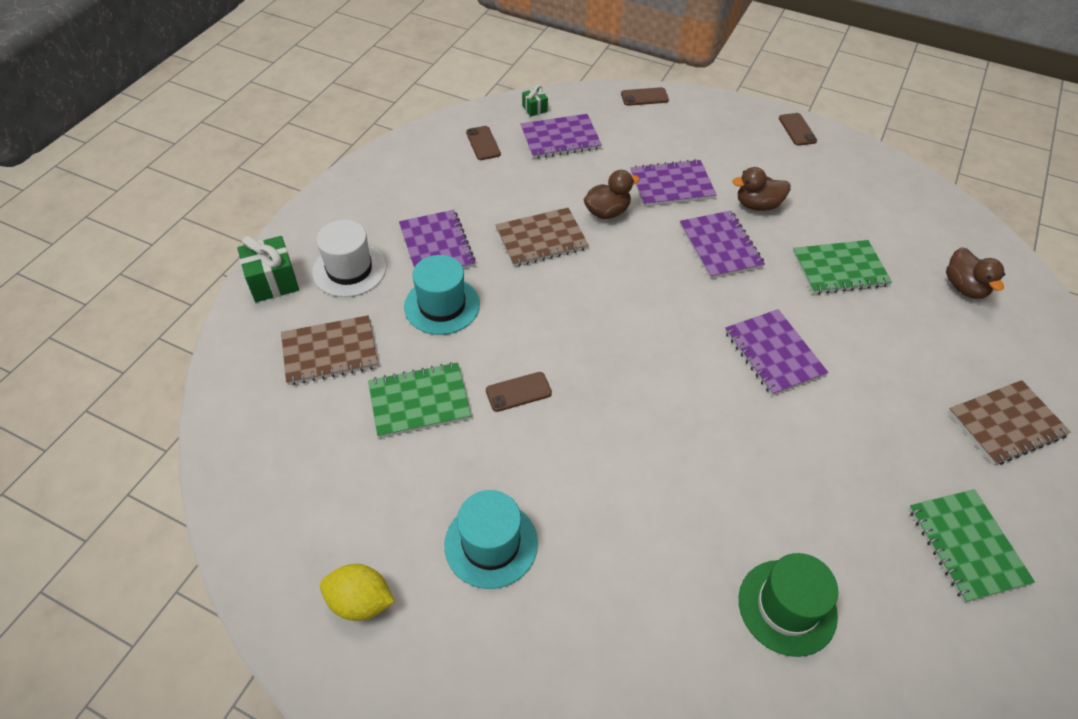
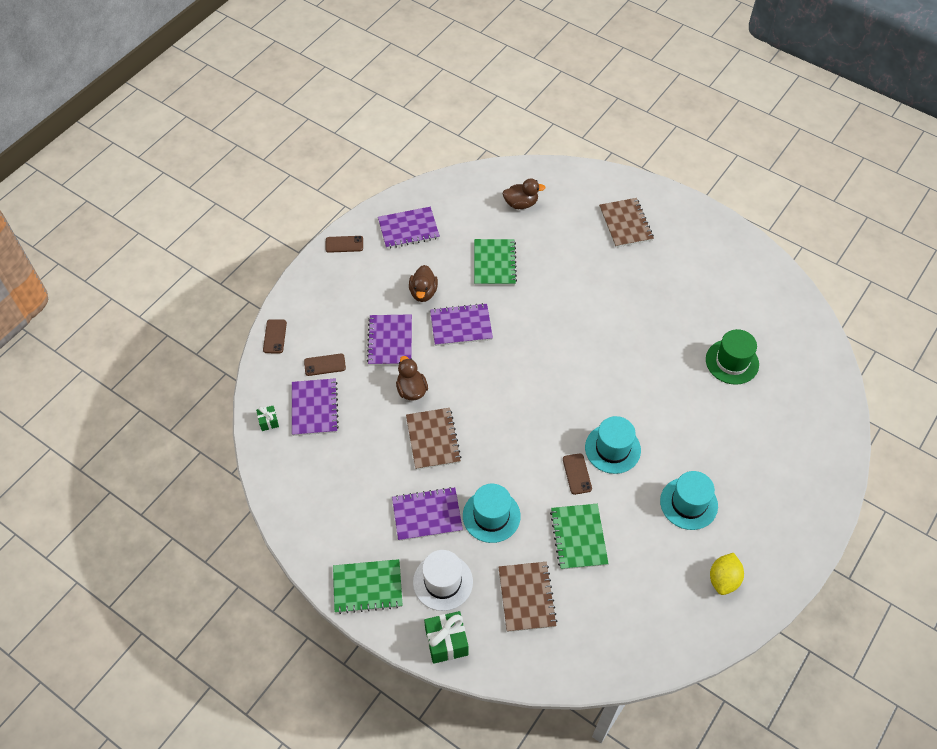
camera: 80 degrees left, 5 degrees up
brown phone [466,126,501,160] -> brown phone moved to [304,354,346,376]
purple notebook [725,309,828,396] -> purple notebook moved to [378,207,440,249]
green notebook [909,489,1035,603] -> green notebook moved to [333,559,403,614]
none -> turquoise hat [585,416,641,474]

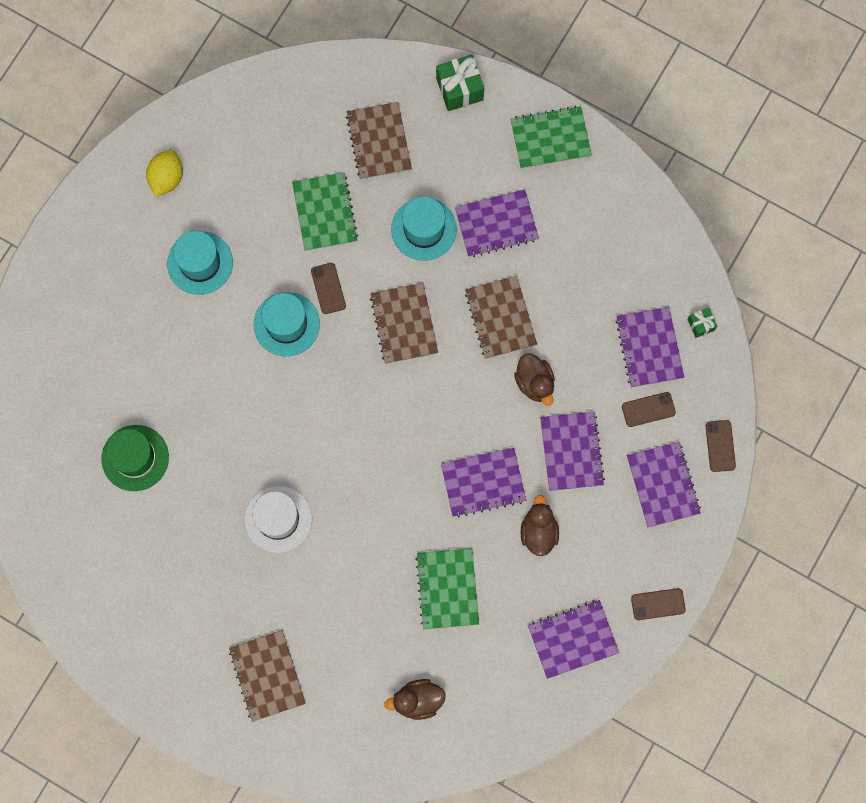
camera: 175 degrees right, 20 degrees up
white hat [413,550,473,611] -> white hat moved to [244,486,312,553]
none -> brown notebook [370,283,438,364]
none -> purple notebook [627,442,701,527]

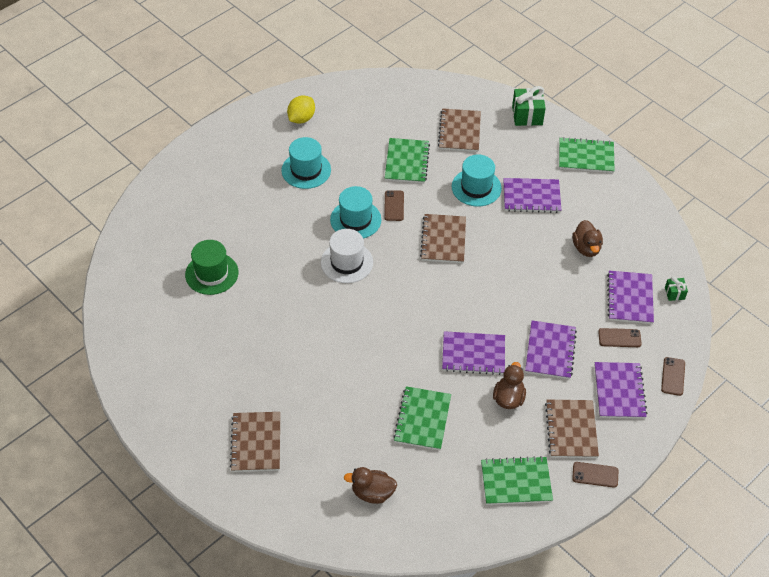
camera: 15 degrees right, 25 degrees down
white hat [244,486,312,553] -> white hat moved to [321,229,373,283]
brown notebook [465,276,537,359] -> brown notebook moved to [545,400,599,458]
brown duck [514,353,555,406] -> brown duck moved to [572,220,603,257]
purple notebook [528,600,619,679] -> green notebook [481,456,553,505]

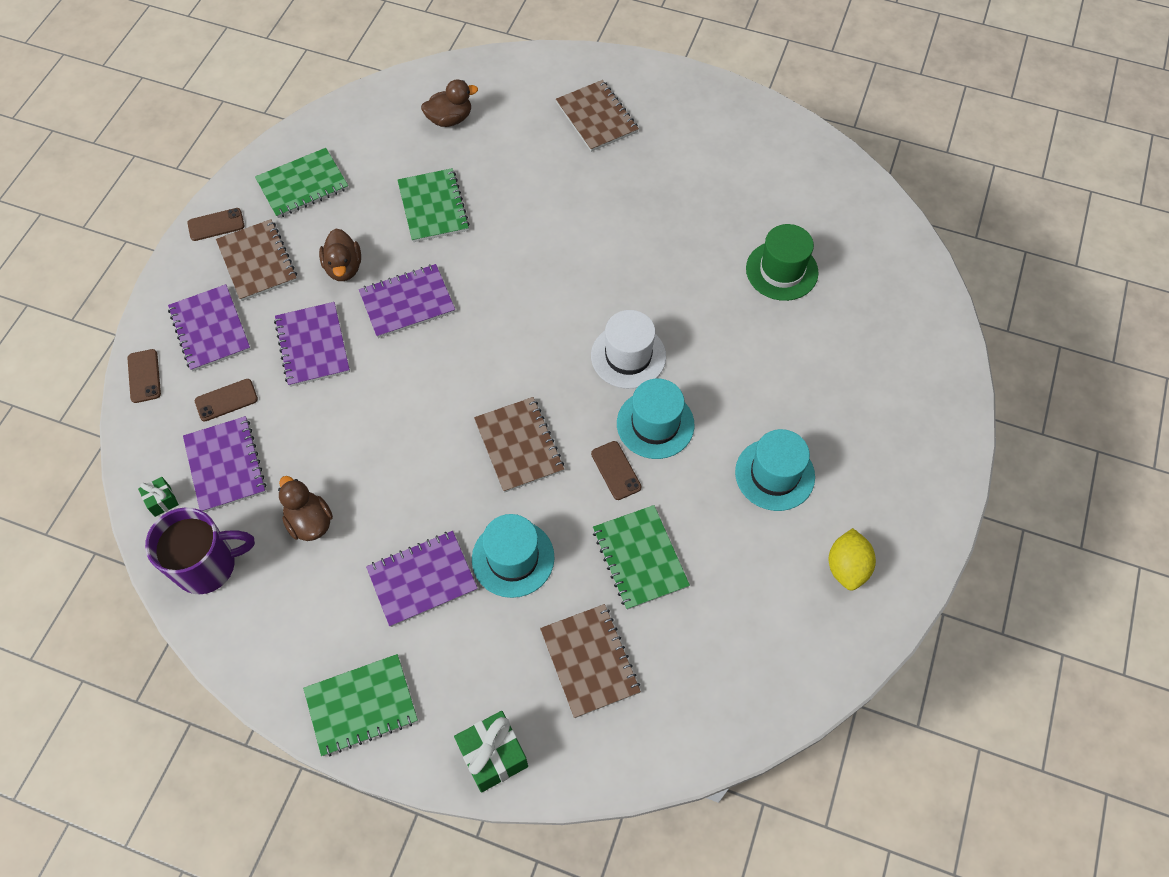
camera: 155 degrees right, 10 degrees up
none -> purple mug [145,507,255,594]

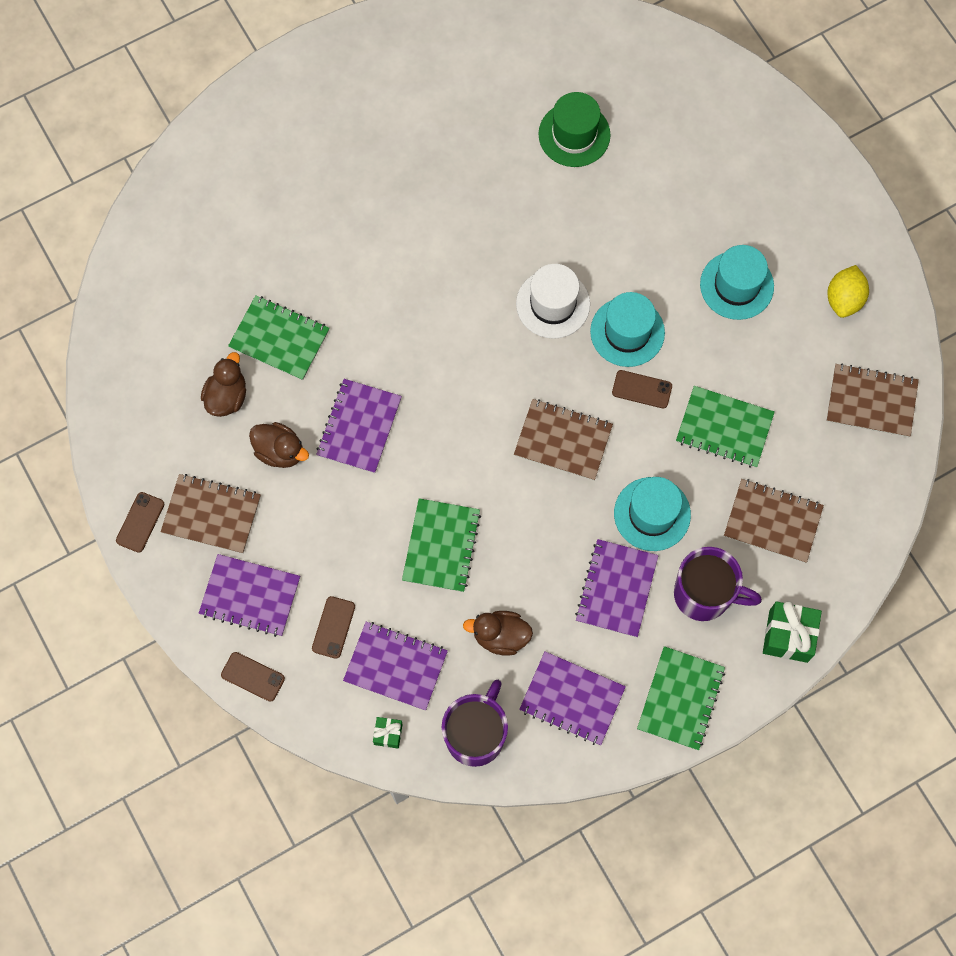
camera: 50 degrees left, 10 degrees up
green notebook [255,148,349,218] -> green notebook moved to [402,498,481,592]
purple notebook [274,302,350,387] -> purple notebook moved to [519,652,626,745]
brown duck [421,80,478,127] -> brown duck moved to [201,352,246,417]
brown notebook [556,80,639,152] -> brown notebook moved to [826,363,919,437]
yellow lemon [829,528,876,591] -> yellow lemon turned 60 degrees clockwise [827,265,869,318]
none -> purple mug [674,547,762,621]

